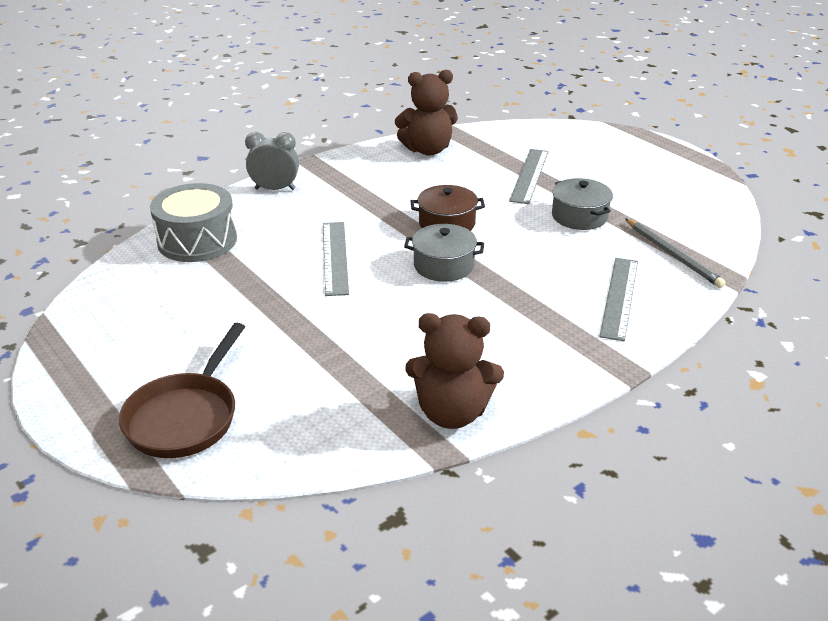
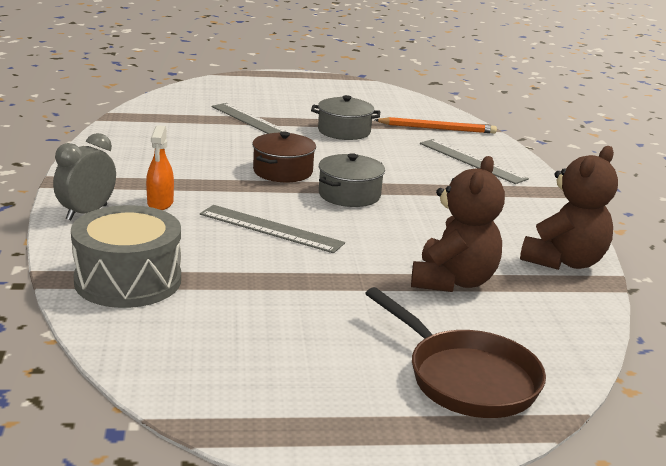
camera: 60 degrees left, 10 degrees down
brown teddy bear [395,70,458,155] -> brown teddy bear moved to [411,156,505,292]
grey pencil [625,218,725,288] -> orange pencil [375,117,497,134]
none -> orange spray bottle [146,125,174,210]

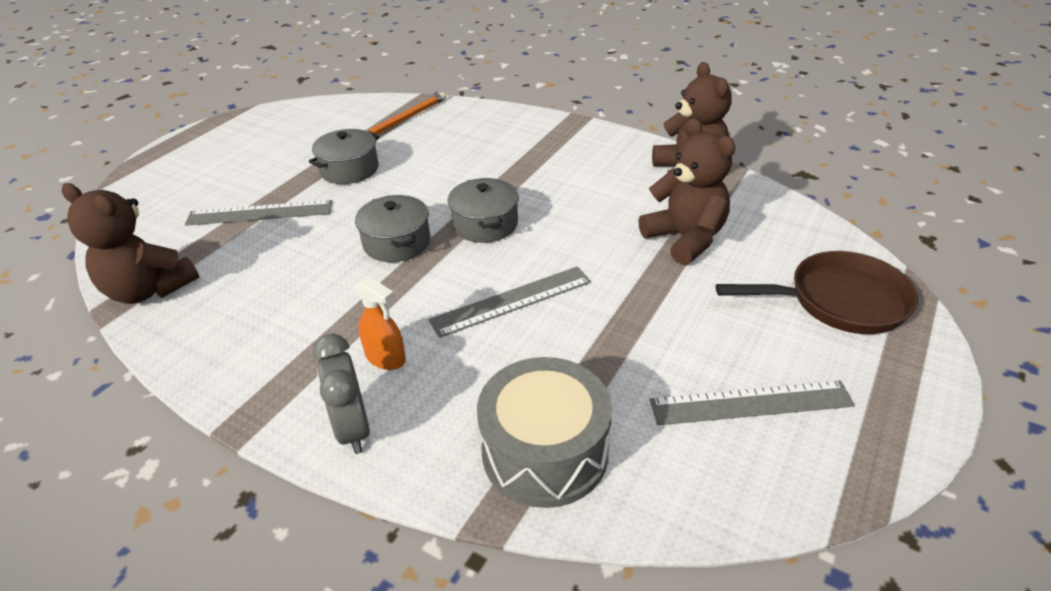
camera: 50 degrees left, 15 degrees up
brown pot [252,132,316,182] -> grey pot [355,195,430,262]
grey ruler [420,139,529,184] -> grey ruler moved to [650,381,855,425]
none -> brown teddy bear [62,183,199,304]

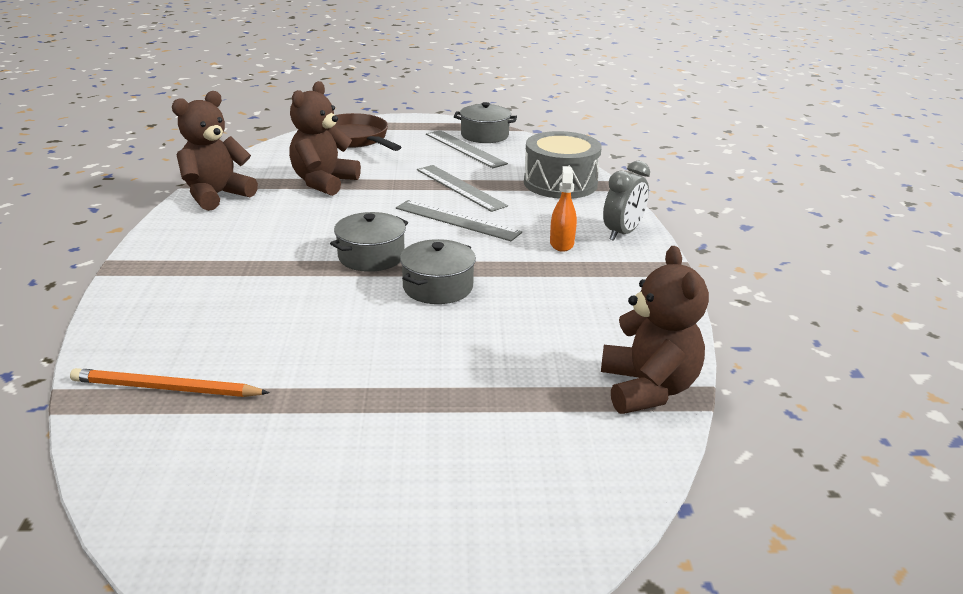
camera: 125 degrees left, 10 degrees down
grey ruler [185,200,332,226] -> grey ruler moved to [417,165,508,212]
grey pot [309,129,380,184] -> grey pot moved to [454,102,517,143]

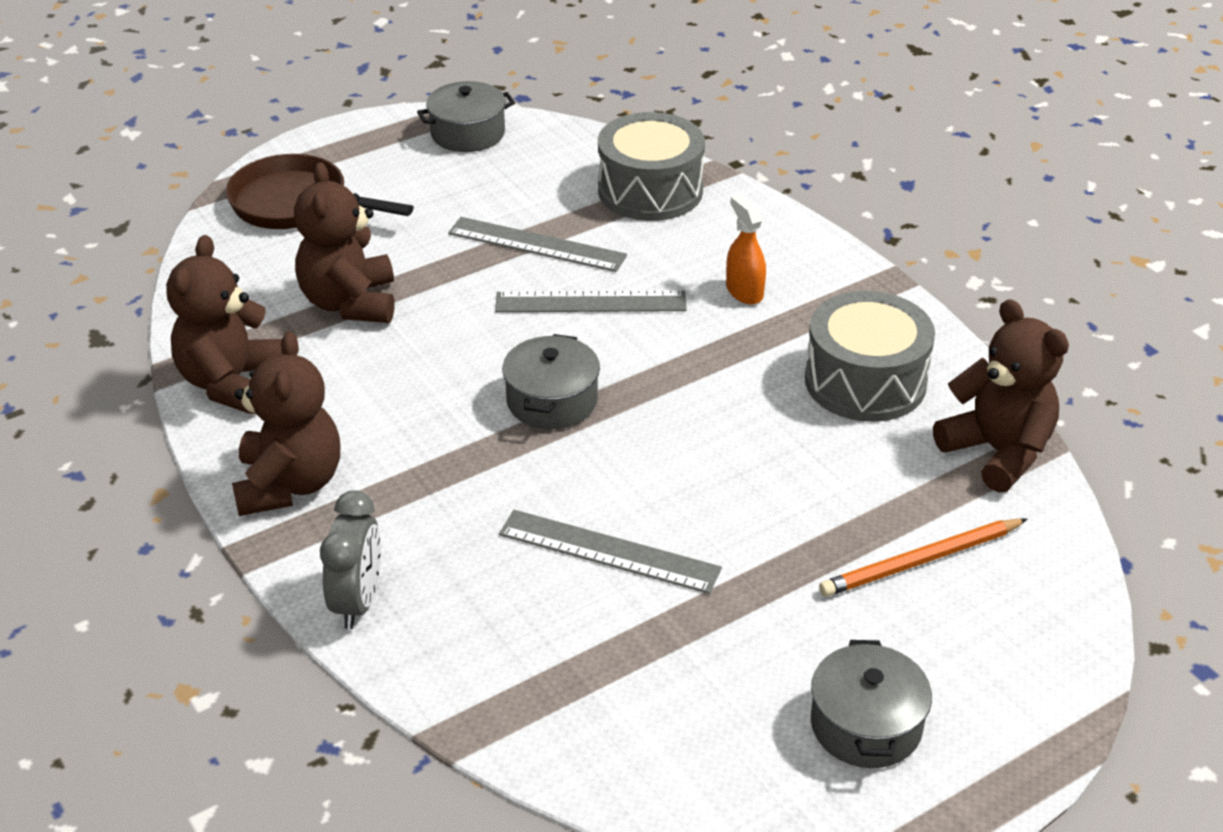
camera: 30 degrees left, 10 degrees up
orange pencil [70,368,270,397] -> orange pencil moved to [819,518,1027,597]
grey pot [400,239,476,304] -> grey pot moved to [811,640,932,768]
grey ruler [426,130,508,168] -> grey ruler moved to [499,510,722,594]
grey clock [603,160,650,241] -> grey clock moved to [320,490,381,629]
none -> brown teddy bear [232,332,340,516]
none -> grey drum [805,291,935,422]

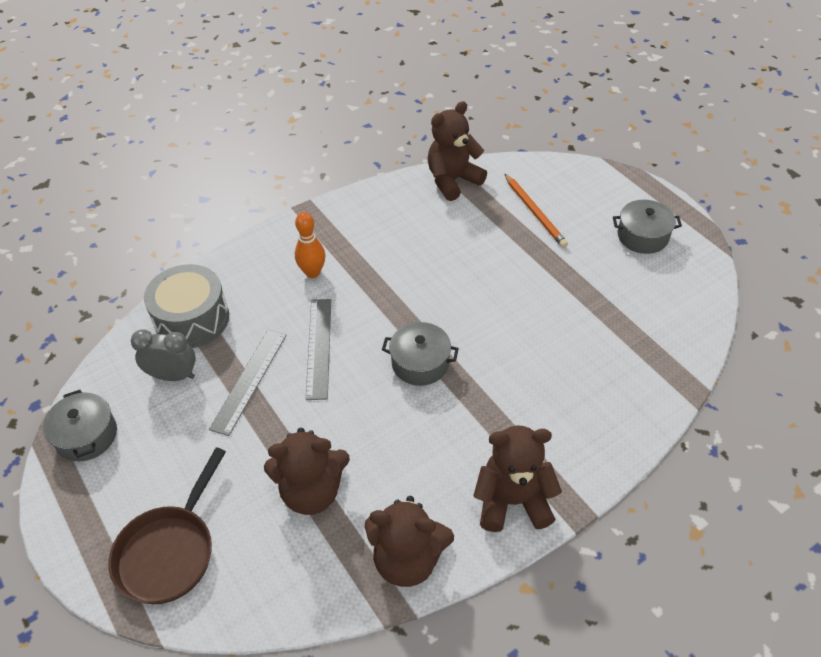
camera: 90 degrees left, 10 degrees up
grey clock [320,490,381,629] -> grey clock moved to [131,330,196,381]
grey ruler [499,510,722,594] -> none
orange spray bottle [726,195,766,304] -> orange bowling pin [295,212,326,278]
grey drum [805,291,935,422] -> none

